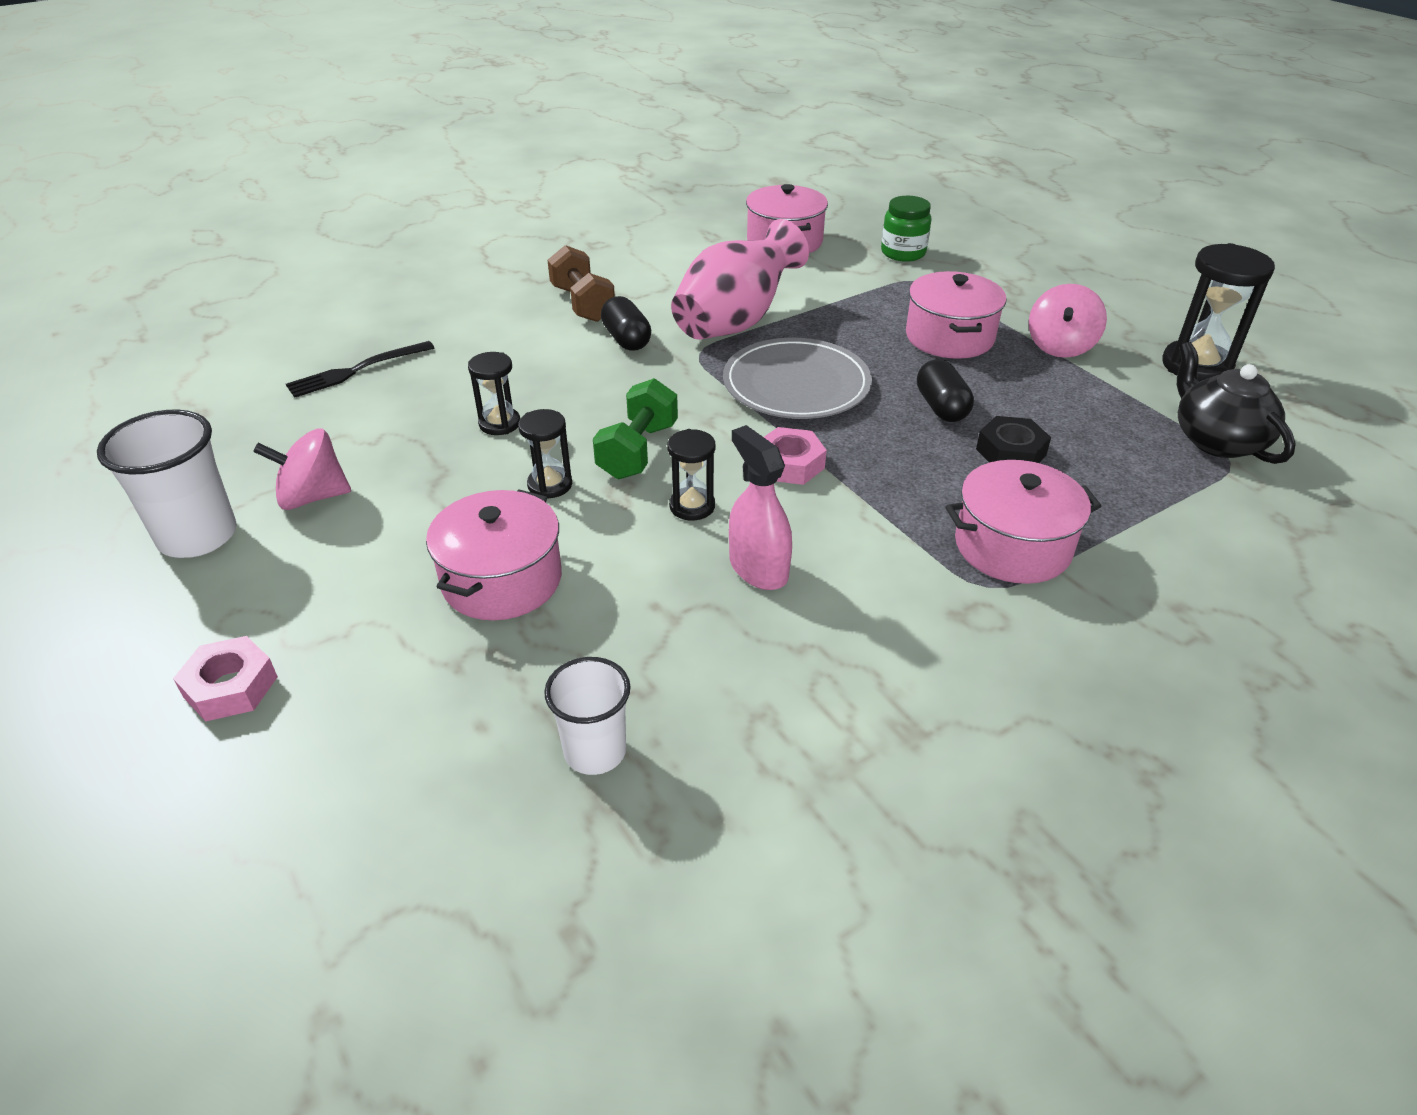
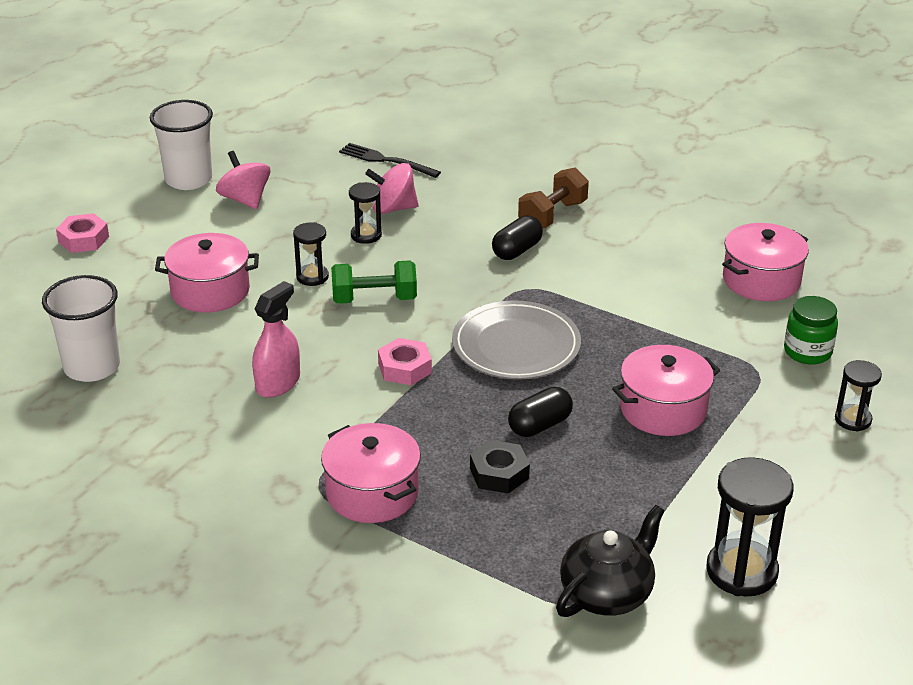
camera: 65 degrees right, 5 degrees down
white cup [544,657,631,775] -> white cup [42,275,120,382], size x1.52
black hourglass [667,429,715,521] -> black hourglass moved to [835,360,882,432]
pink vase [671,219,809,340] -> none
pink spinning top [1029,284,1107,358] -> pink spinning top moved to [365,163,419,214]

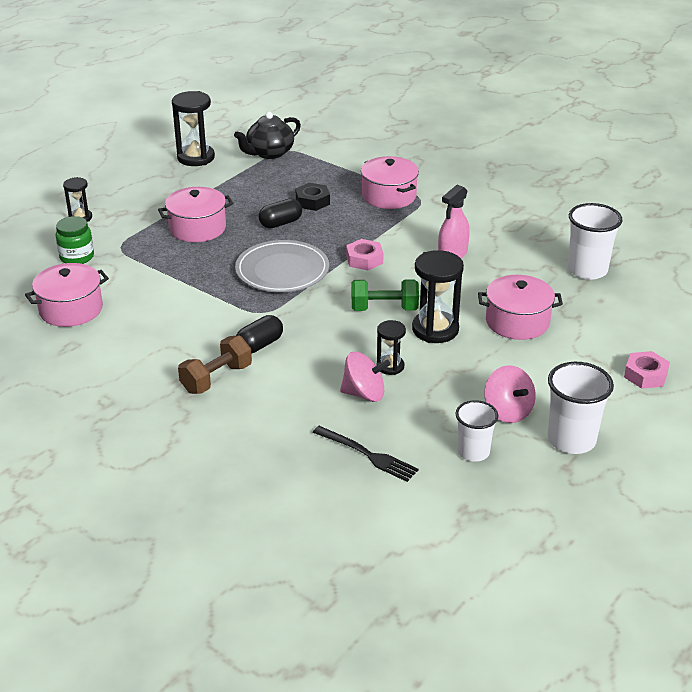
camera: 175 degrees left, 0 degrees up
black hourglass [293,222,329,286] -> black hourglass [412,250,464,343], size x1.75
none -> white cup [456,400,498,462]

